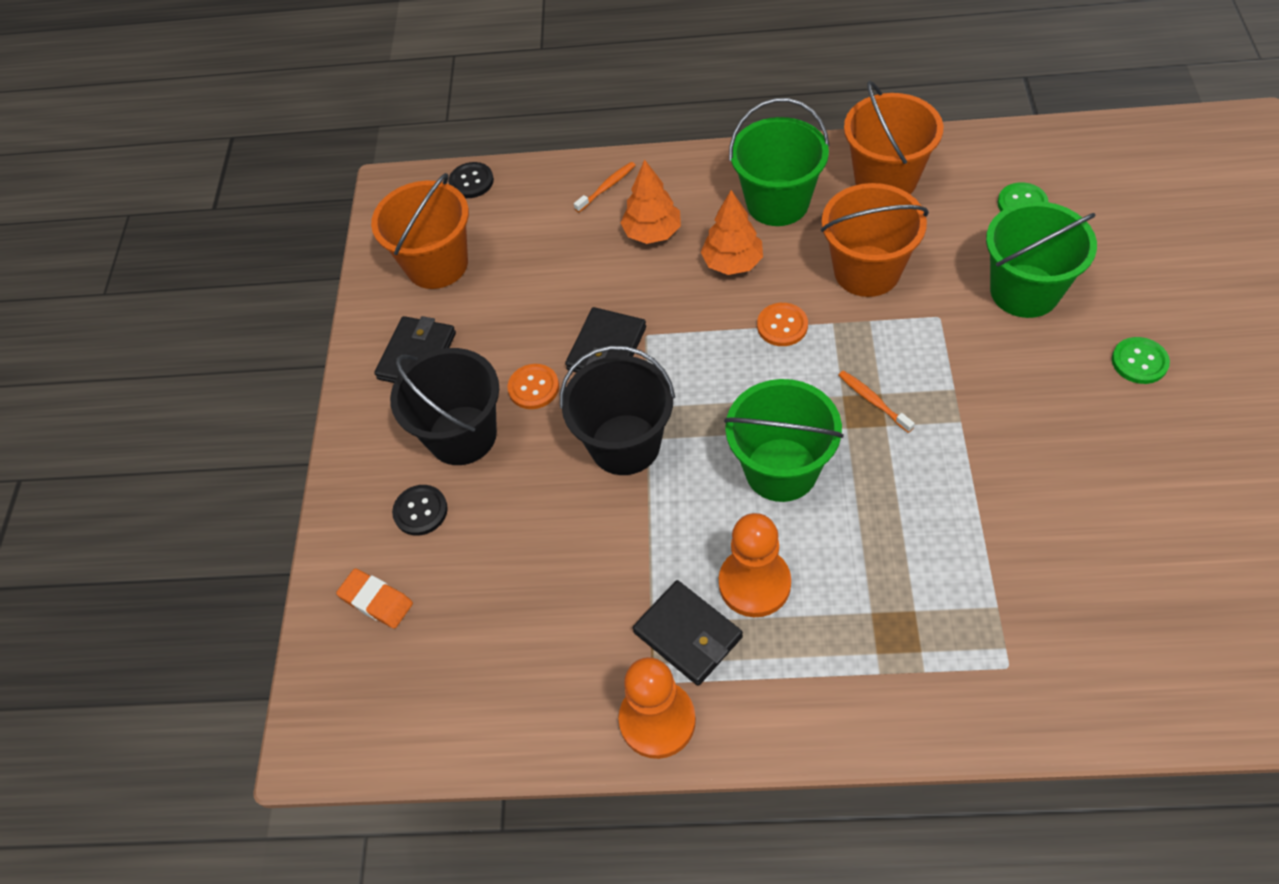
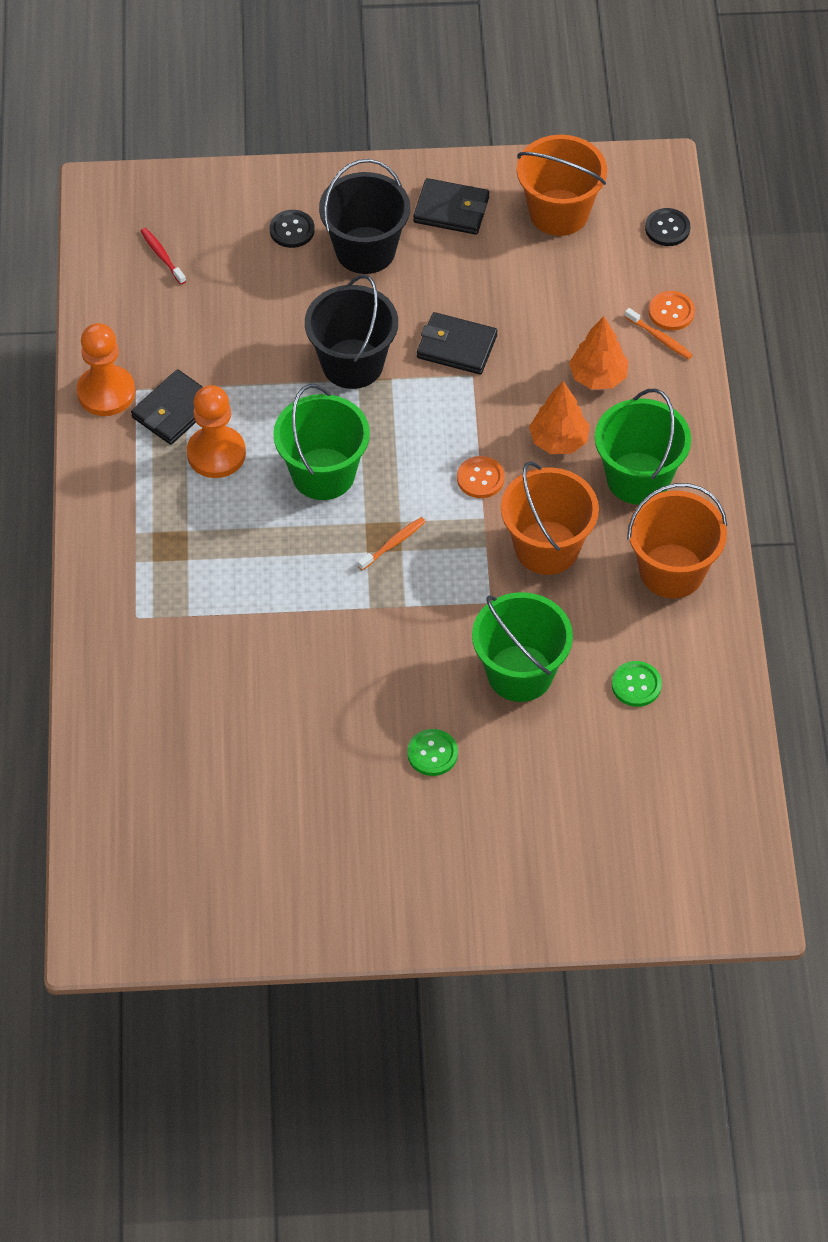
camera: 80 degrees right, 0 degrees up
orange eraser [336,568,413,629] -> none
orange button [508,364,559,409] -> orange button moved to [649,291,695,330]
none -> red toothbrush [141,228,186,284]

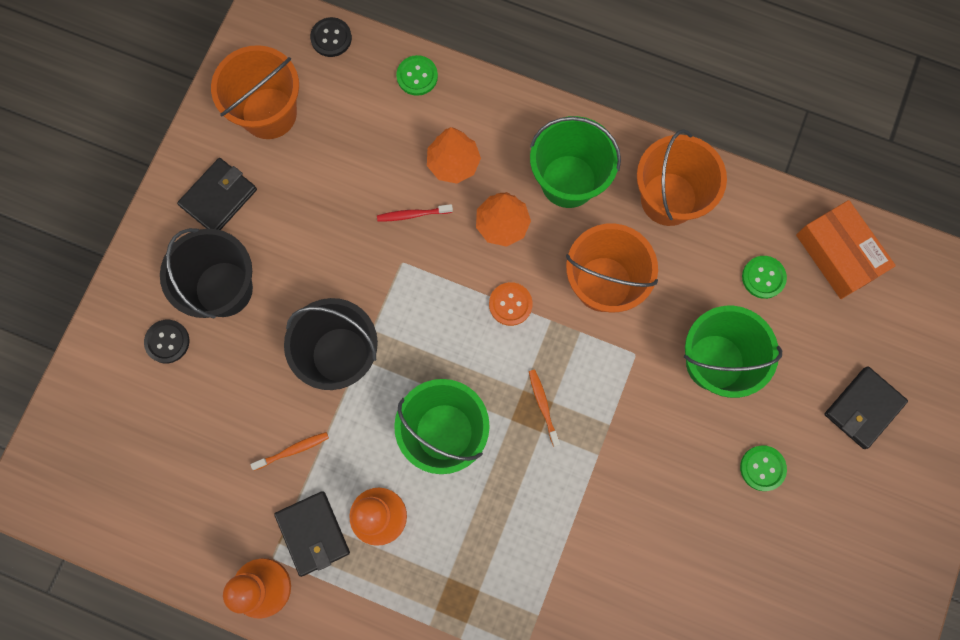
camera: 65 degrees left, 20 degrees up
red toothbrush [141,228,186,284] -> red toothbrush moved to [377,204,453,222]
black wallet [417,312,497,375] -> black wallet moved to [824,367,908,449]
orange toothbrush [625,308,693,359] -> orange toothbrush moved to [250,432,329,470]
orange button [649,291,695,330] -> green button [396,55,438,96]
none -> orange box [796,200,896,299]

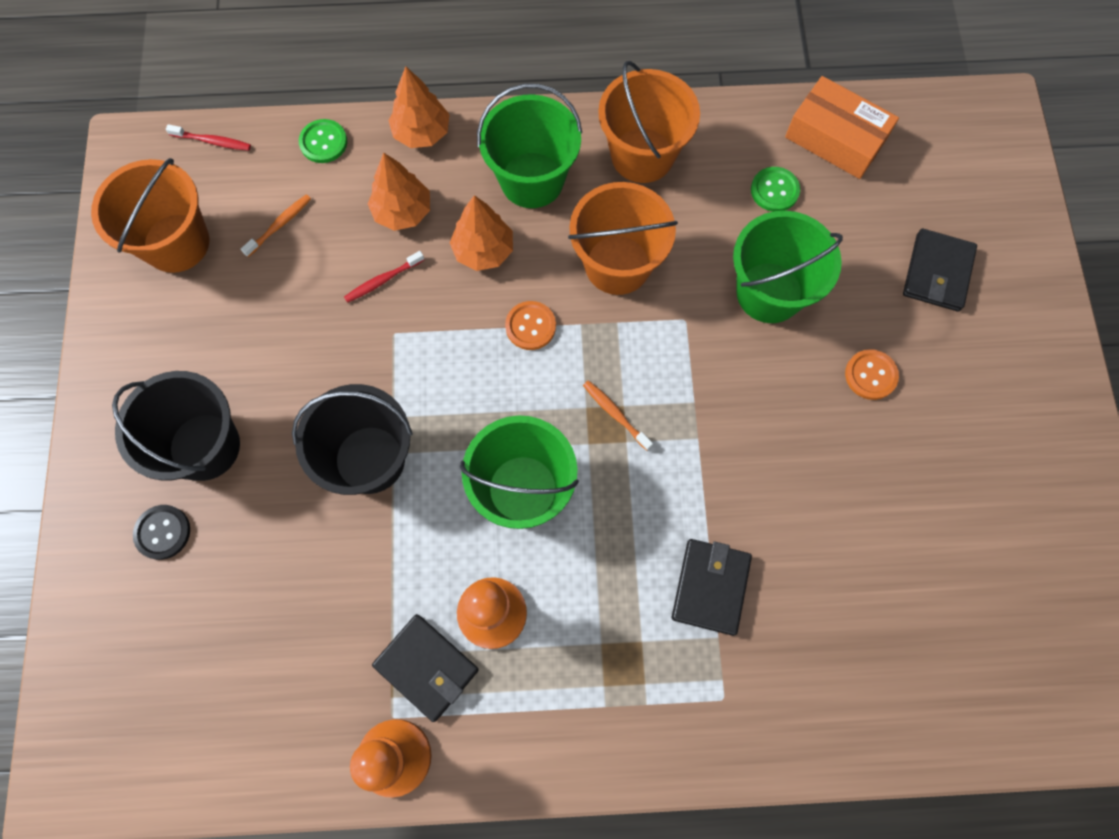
camera: 25 degrees left, 5 degrees down
black wallet [177,158,257,230] -> black wallet moved to [672,539,752,636]
orange toothbrush [250,432,329,470] -> orange toothbrush moved to [241,194,311,257]
black button [310,17,352,57] -> red toothbrush [166,124,251,151]
green button [740,445,787,491] -> orange button [845,349,899,400]
none -> orange tree [388,66,450,148]

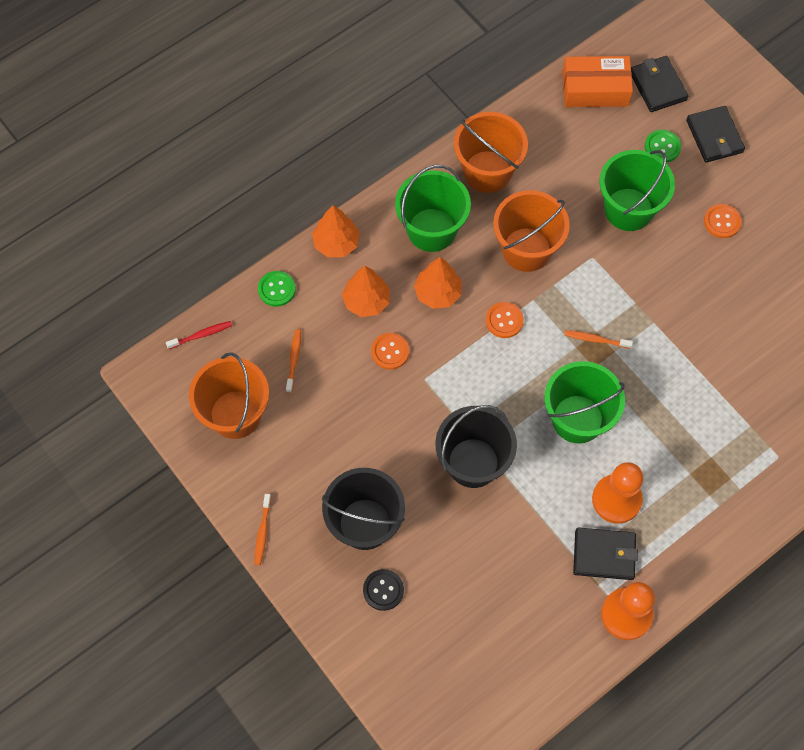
camera: 35 degrees left, 5 degrees down
red toothbrush [344,251,424,303] -> orange button [371,333,409,370]
black wallet [672,539,752,636] -> black wallet moved to [631,56,688,112]
green button [751,167,800,212] -> green button moved to [645,130,681,163]
none -> orange toothbrush [255,494,271,565]

